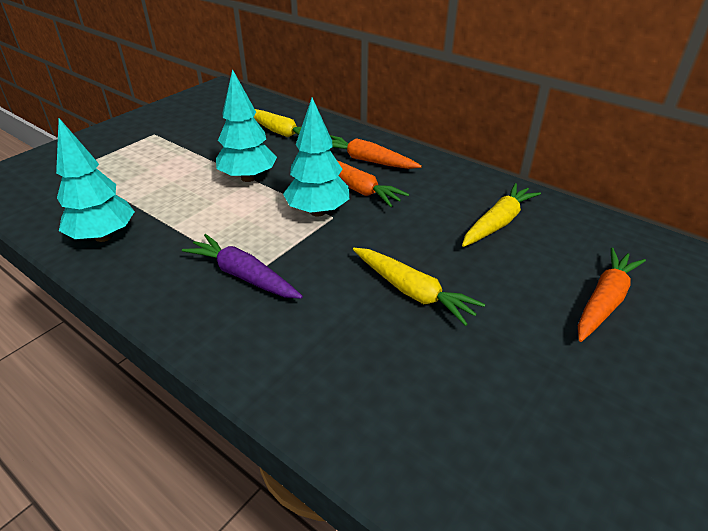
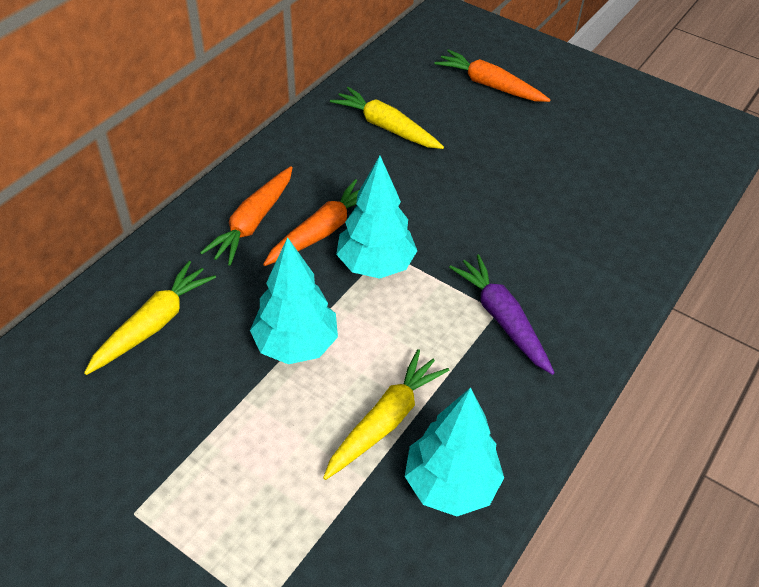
camera: 95 degrees left, 10 degrees up
purple carrot [182,234,303,299] -> purple carrot turned 120 degrees clockwise [449,254,555,375]
yellow carrot [353,248,485,326] -> yellow carrot moved to [323,349,449,480]

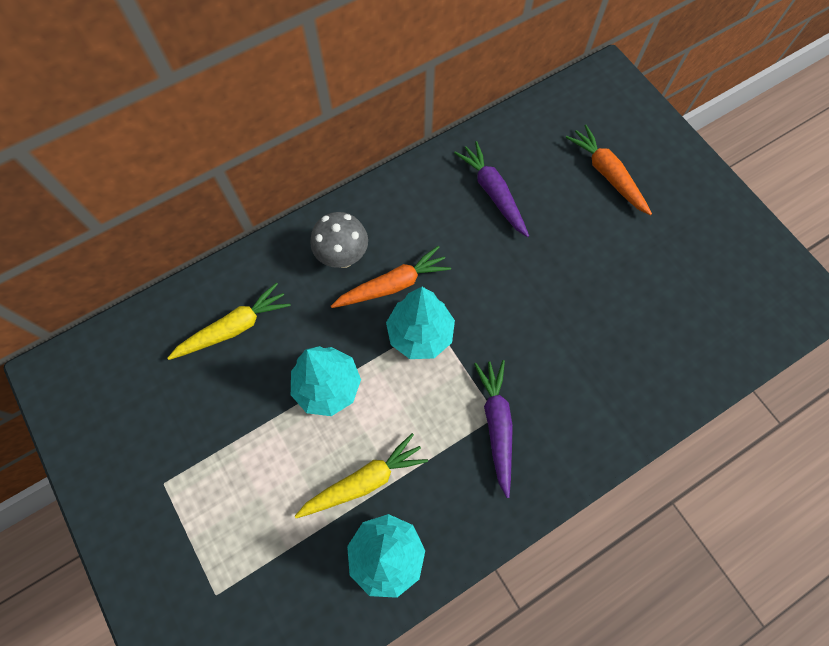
camera: 25 degrees right, 20 degrees up
orange carrot [200,166,293,266] -> grey mushroom [310,212,368,268]
yellow carrot [330,87,444,149] -> purple carrot [454,141,529,237]

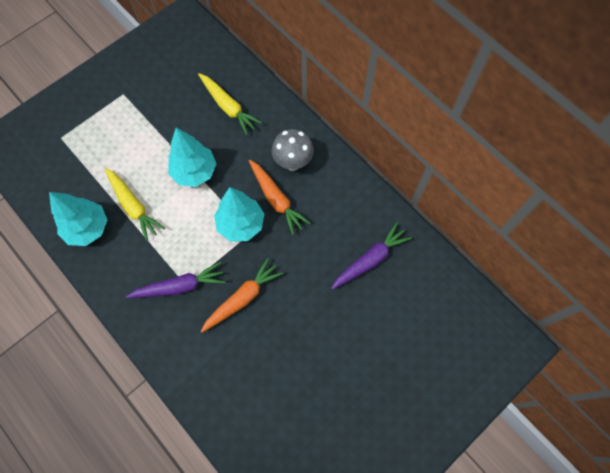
camera: 80 degrees right, 0 degrees up
orange carrot [566,125,652,215] -> orange carrot moved to [200,258,283,333]

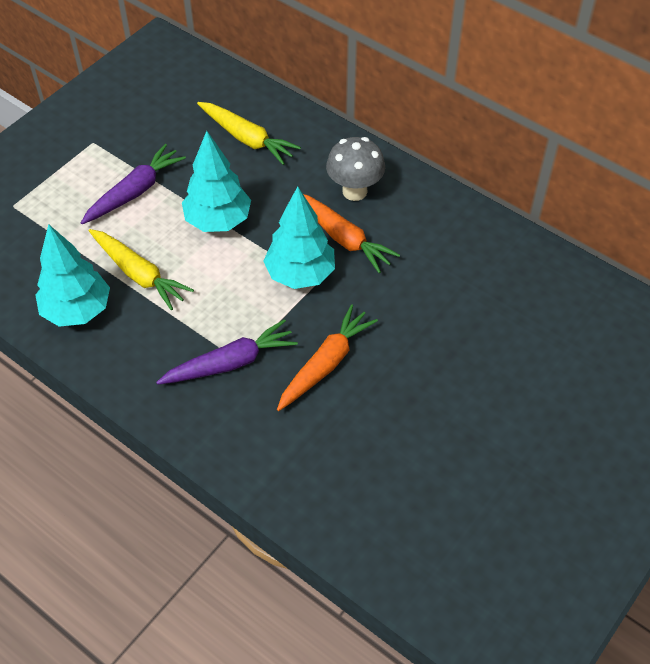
camera: 10 degrees left, 15 degrees down
purple carrot [331,222,412,290] -> purple carrot moved to [81,144,186,224]

